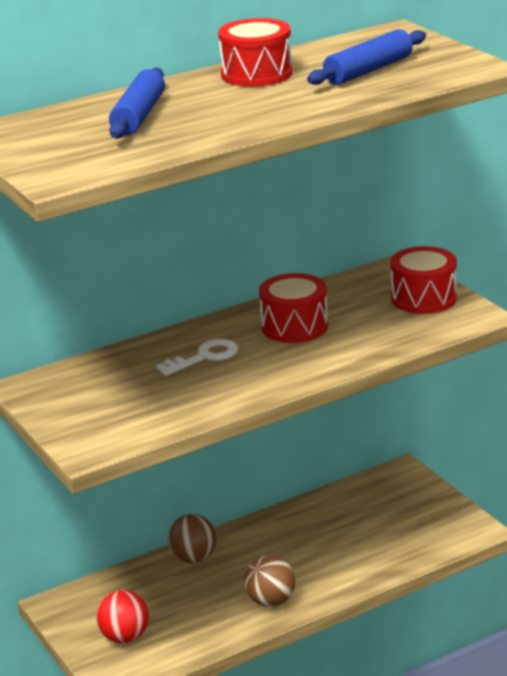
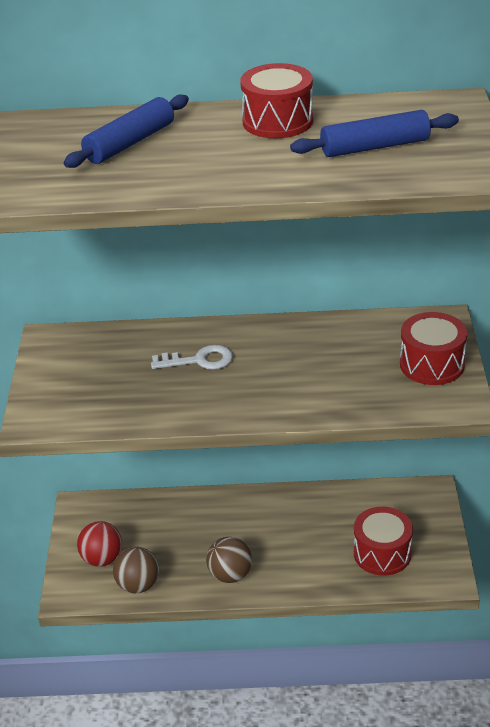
camera: 30 degrees right, 10 degrees up
brown ball [167,514,217,563] -> brown ball moved to [113,547,159,593]
red drum [259,273,328,343] -> red drum moved to [354,507,413,576]

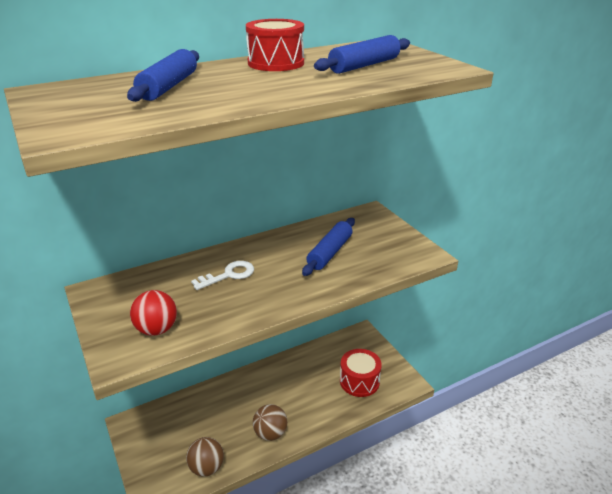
camera: 30 degrees left, 5 degrees down
red ball [77,521,122,567] -> red ball moved to [130,290,177,336]
red drum [400,312,467,385] -> none
none -> blue rolling pin [302,218,355,276]

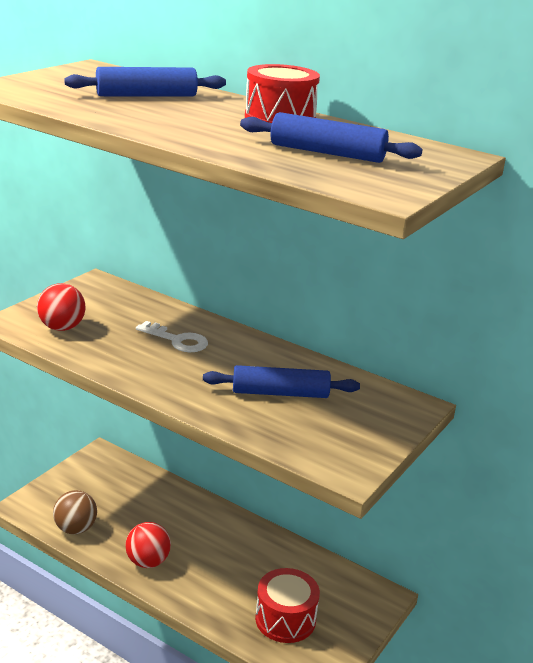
camera: 60 degrees right, 5 degrees down
brown ball [253,404,287,441] -> red ball [125,522,171,568]

